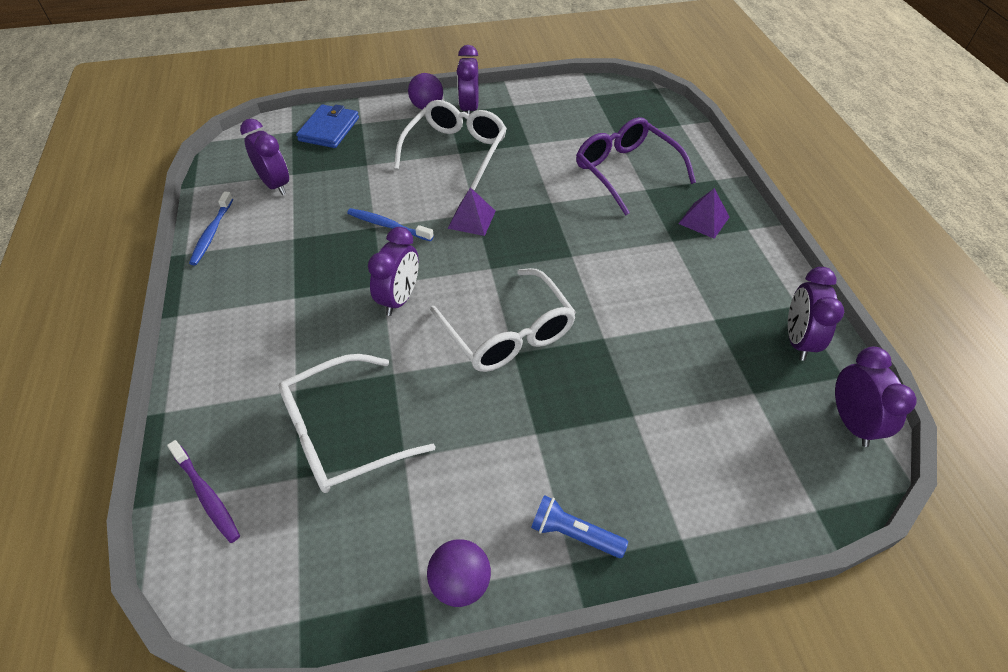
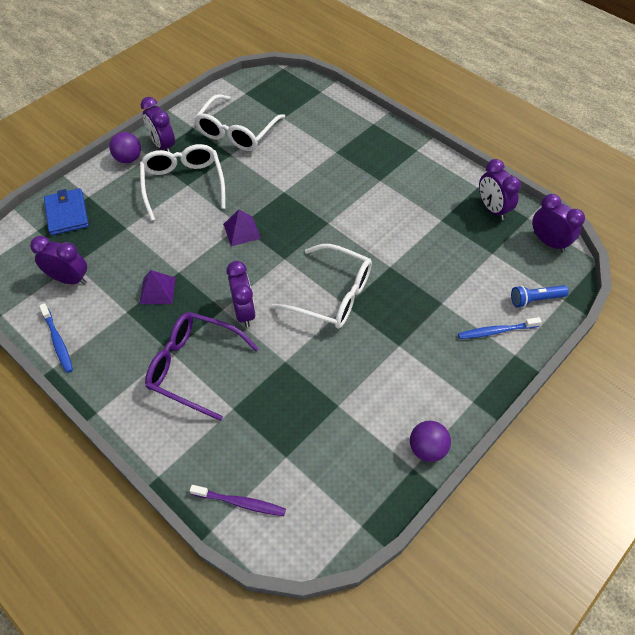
camera: 35 degrees left, 5 degrees up
white glasses [279,354,436,493] -> white glasses moved to [194,94,285,151]
blue toothbrush [347,208,434,242] -> blue toothbrush moved to [458,317,542,339]
blue flashlight [531,495,628,558] -> blue flashlight moved to [511,285,569,308]
purple glasses [576,117,696,216] -> purple glasses moved to [145,312,259,421]
purple pyramid [678,188,729,239] -> purple pyramid moved to [139,270,176,304]

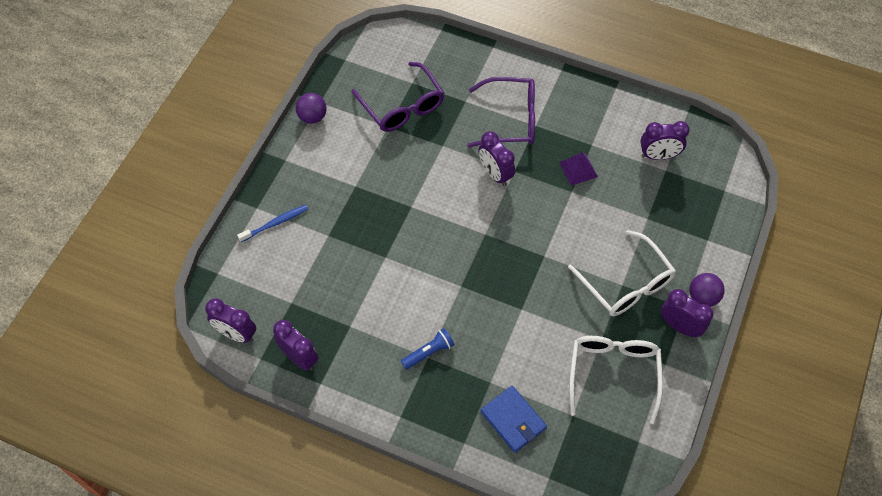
camera: 160 degrees right, 5 degrees up
blue toothbrush [39,303,73,373] -> none
blue wallet [44,188,89,235] -> blue wallet moved to [480,386,547,453]
purple toothbrush [190,485,286,516] -> none
purple pyramid [223,210,261,246] -> none
white glasses [271,244,372,329] -> none
blue flashlight [511,285,569,308] -> blue flashlight moved to [401,328,455,370]
none -> purple glasses [352,62,444,132]

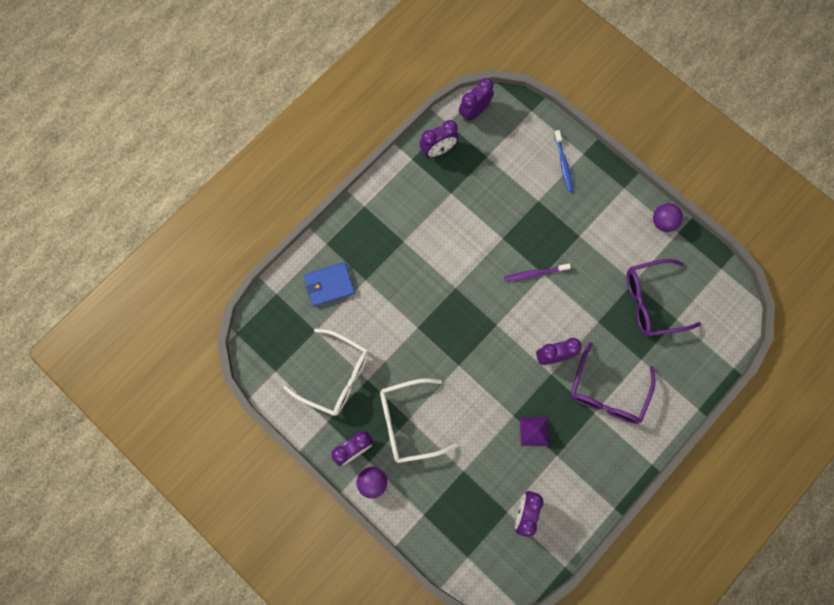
camera: 110 degrees right, 15 degrees up
blue flashlight [401,328,455,370] -> none
none -> purple toothbrush [504,264,571,282]

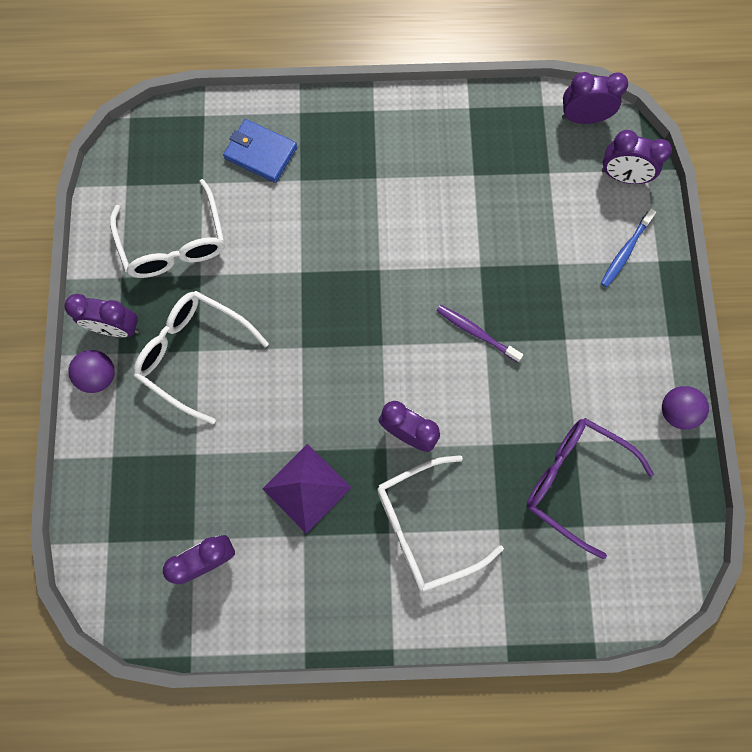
camera: 45 degrees right, 0 degrees up
purple clock [420,120,458,157] -> purple clock moved to [602,130,672,184]
purple pyramid [520,417,549,446] -> purple pyramid [262,444,351,534], size x1.55
purple glasses [571,342,656,424] -> white glasses [377,455,504,591]

